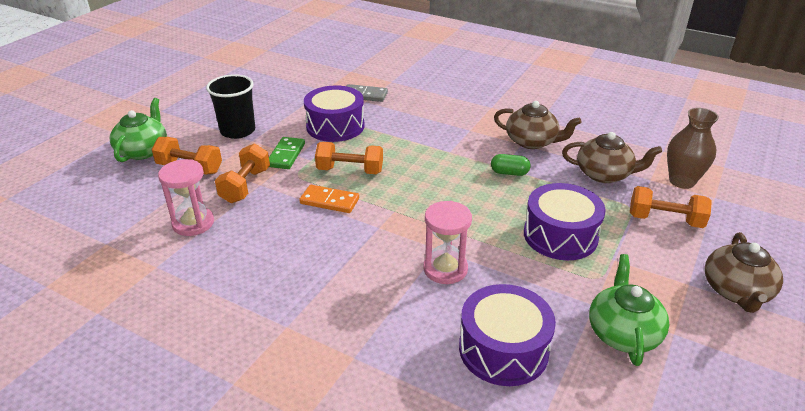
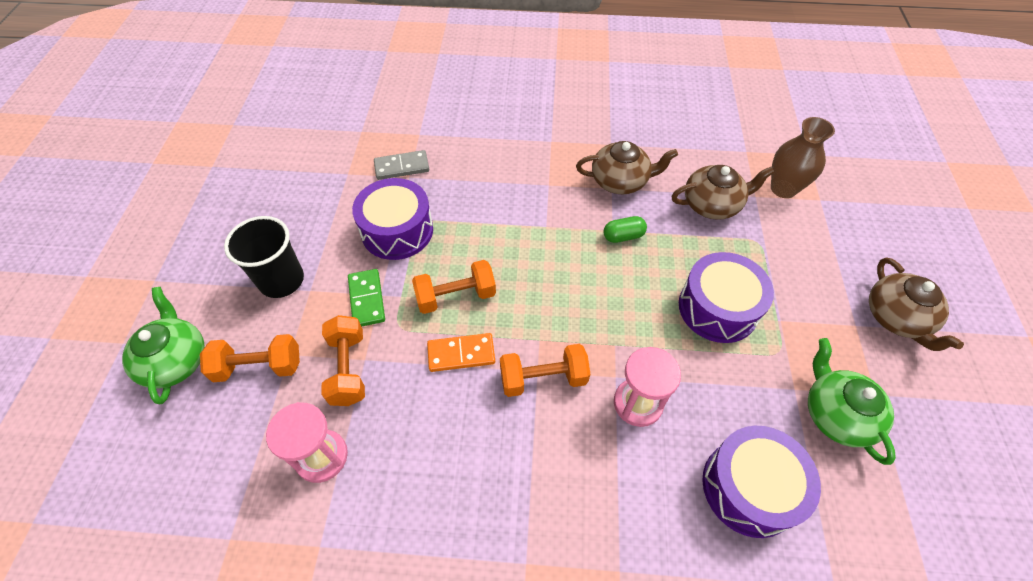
camera: 25 degrees left, 20 degrees up
orange dumbbell [630,186,712,228] -> orange dumbbell moved to [500,344,590,397]

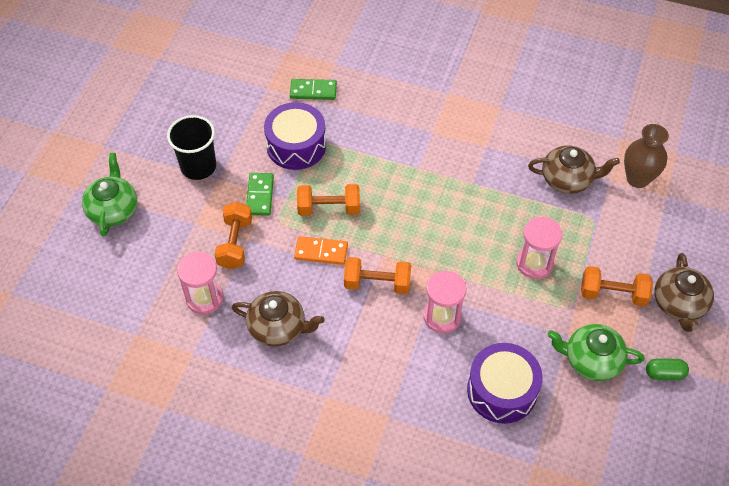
camera: 15 degrees right, 0 degrees up
orange dumbbell [200,334,300,382] -> orange dumbbell moved to [581,266,653,307]
grey domino [374,150,429,180] -> green domino [290,79,337,100]
brown teapot [576,141,678,194] -> brown teapot moved to [232,291,325,347]
green capsule [604,216,647,243] -> green capsule moved to [646,358,689,380]
purple drum [679,252,774,343] -> pink hourglass [516,216,562,279]
green teapot [808,338,896,465] -> green teapot turned 75 degrees counterclockwise [547,324,645,381]

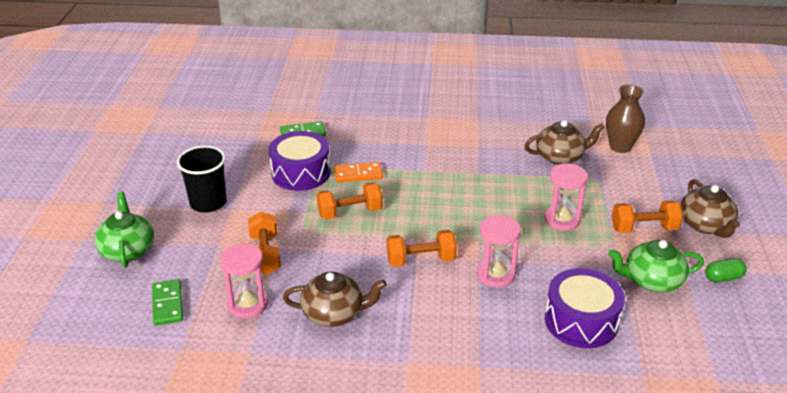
camera: 15 degrees left, 20 degrees down
green domino [246,173,274,216] -> green domino moved to [152,279,183,326]
orange domino [294,236,348,265] -> orange domino moved to [334,162,383,182]

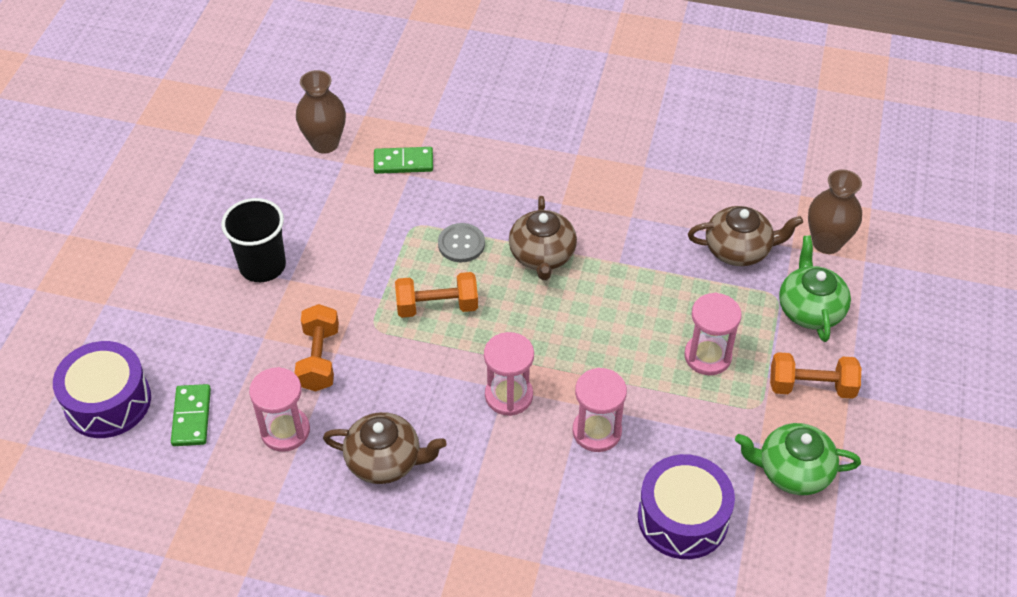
camera: 10 degrees right, 15 degrees up
green teapot [94,191,154,268] -> green teapot moved to [779,236,851,342]
purple drum [269,131,330,191] -> purple drum moved to [53,341,151,438]
orange domino [334,162,383,182] -> grey button [438,223,485,262]
orange dumbbell [387,230,457,267] -> pink hourglass [484,332,534,416]
brown teapot [681,179,740,238] -> brown teapot moved to [509,196,577,280]
green capsule [705,258,747,283] -> none
none -> brown vase [296,70,346,154]

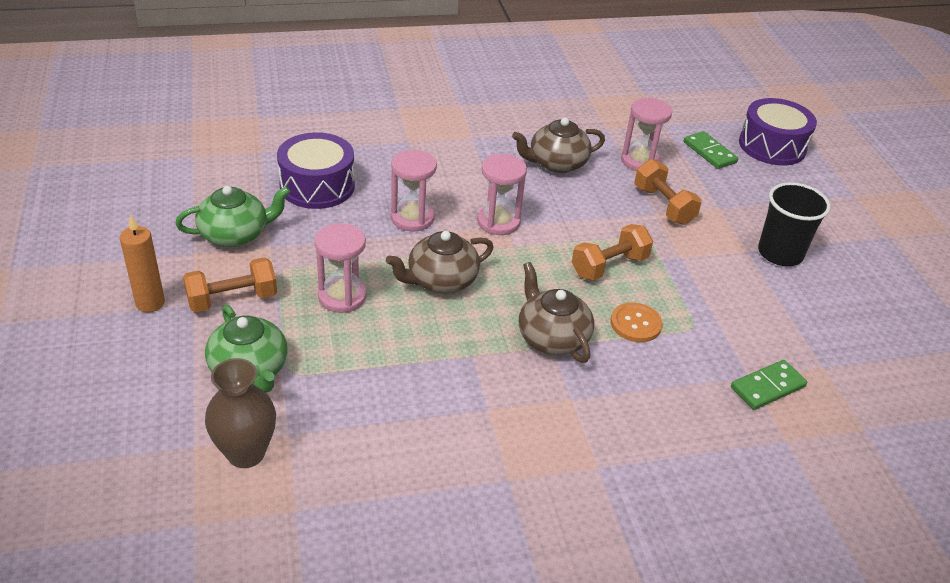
camera: 150 degrees right, 10 degrees down
brown vase [296,70,346,154] -> none
grey button [438,223,485,262] -> orange button [610,302,662,342]
brown teapot [688,206,803,266] -> brown teapot moved to [386,231,493,294]
none -> orange candle [120,214,165,312]

